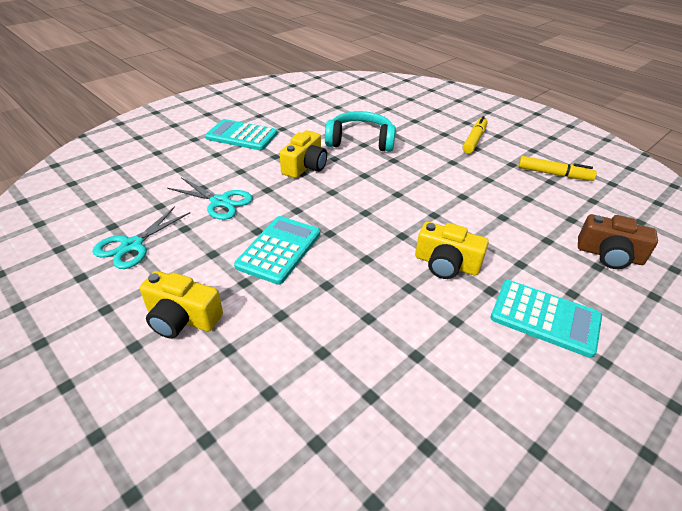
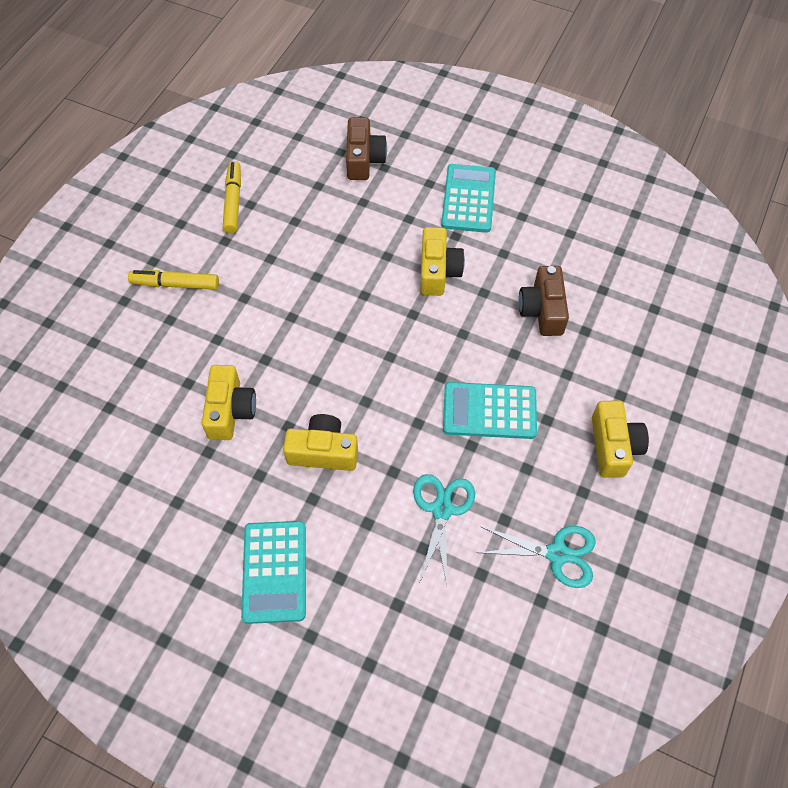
camera: 110 degrees left, 20 degrees up
turquoise headphones [325,111,396,152] -> yellow camera [202,365,256,440]
none -> brown camera [519,266,569,336]

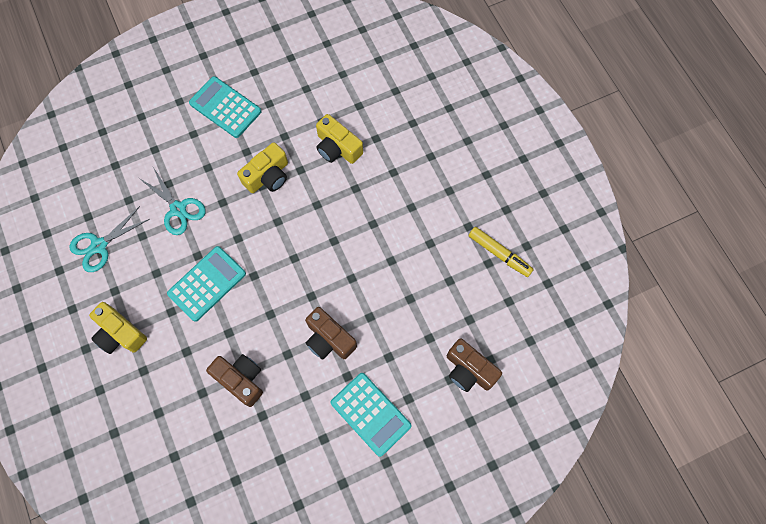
camera: 130 degrees right, 10 degrees up
yellow marker [128,270,219,290] -> none
yellow camera [420,227,465,296] -> brown camera [305,307,357,360]

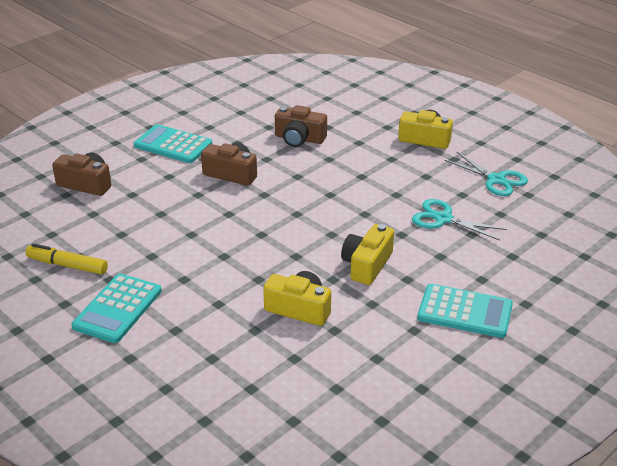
camera: 160 degrees right, 35 degrees down
turquoise scissors [70,206,150,272] -> turquoise scissors turned 105 degrees clockwise [445,152,528,196]
turquoise calculator [167,246,246,322] -> turquoise calculator moved to [71,274,162,343]

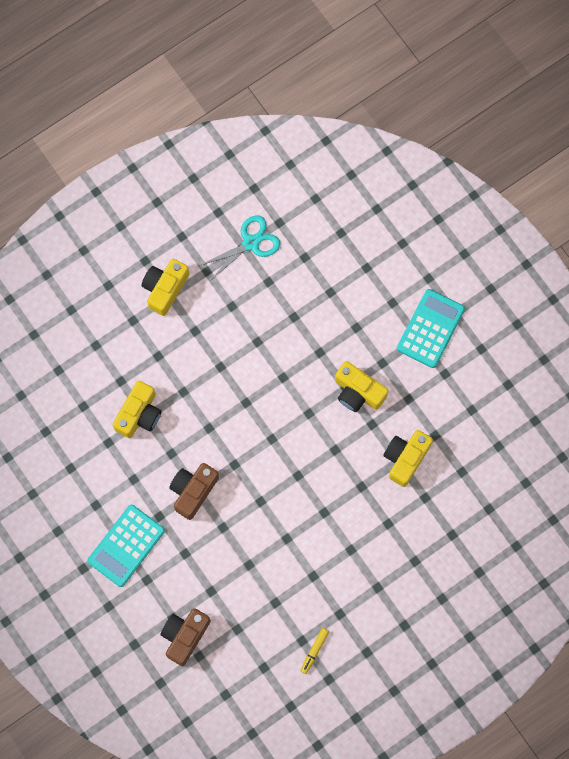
camera: 80 degrees left, 40 degrees up
yellow marker [25,243,108,275] -> yellow marker [300,628,329,674], size x0.63
turquoise calculator [71,274,162,343] -> none
brown camera [275,105,327,147] -> yellow camera [112,381,162,438]
turquoise scissors [412,199,507,240] -> none

